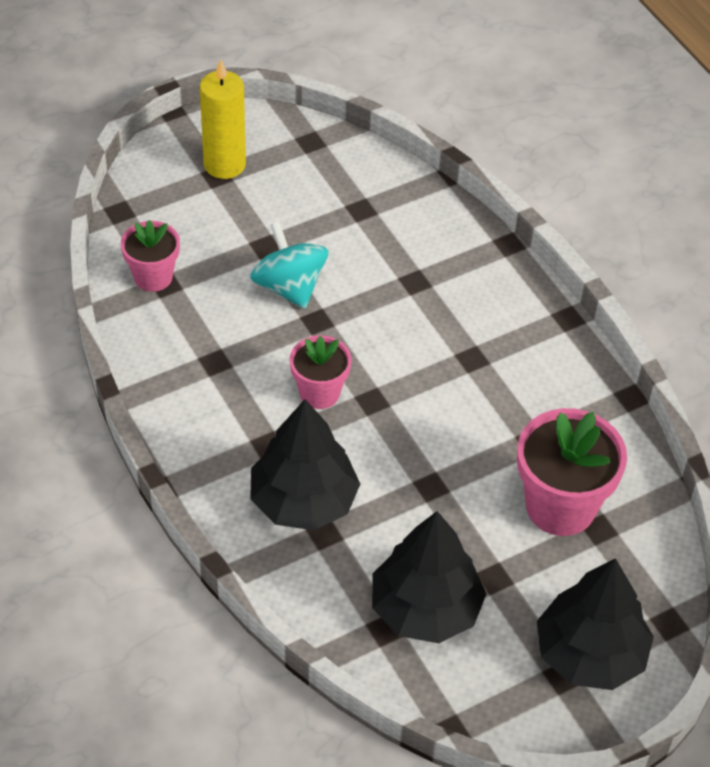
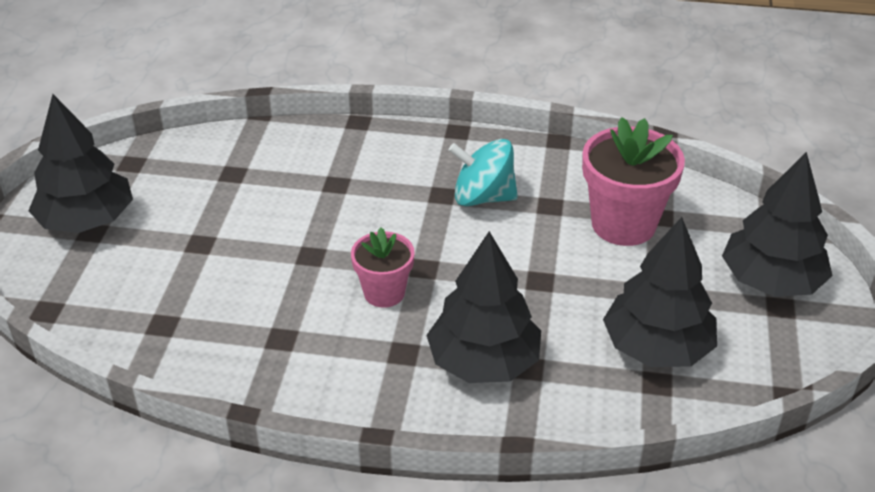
camera: 50 degrees left, 10 degrees down
pink flower pot [121,220,180,292] -> none
yellow candle [200,59,246,179] -> black tree [29,94,133,233]
turquoise spinning top [250,222,328,309] -> turquoise spinning top moved to [449,139,518,206]

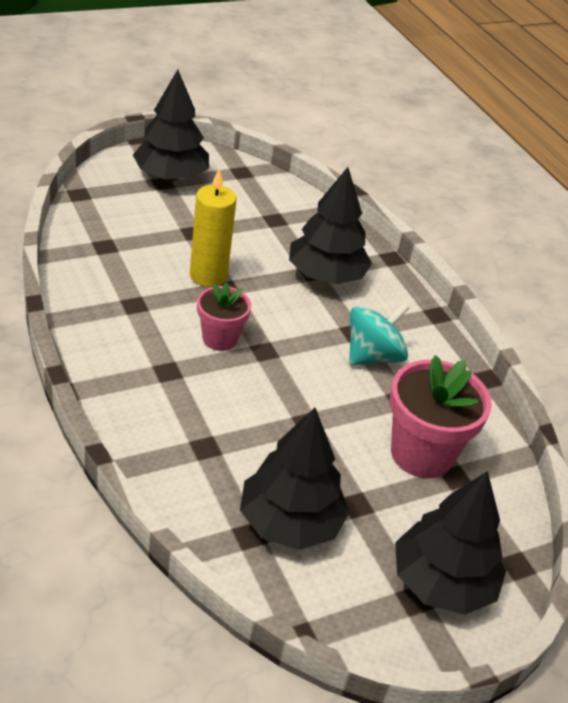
camera: 50 degrees right, 0 degrees up
black tree [426,231,541,383] -> black tree moved to [289,167,372,284]
turquoise spinning top [449,139,518,206] -> turquoise spinning top turned 75 degrees clockwise [349,302,409,366]
none -> yellow candle [190,169,236,287]

